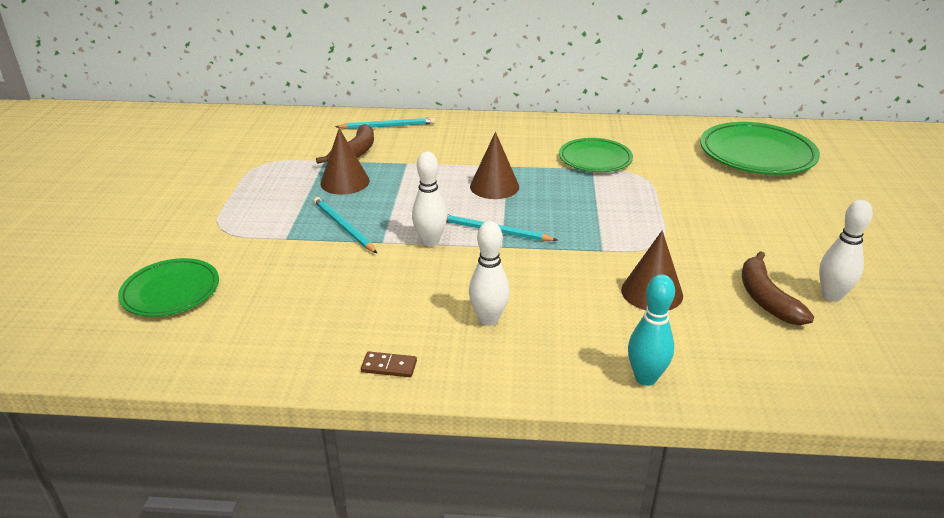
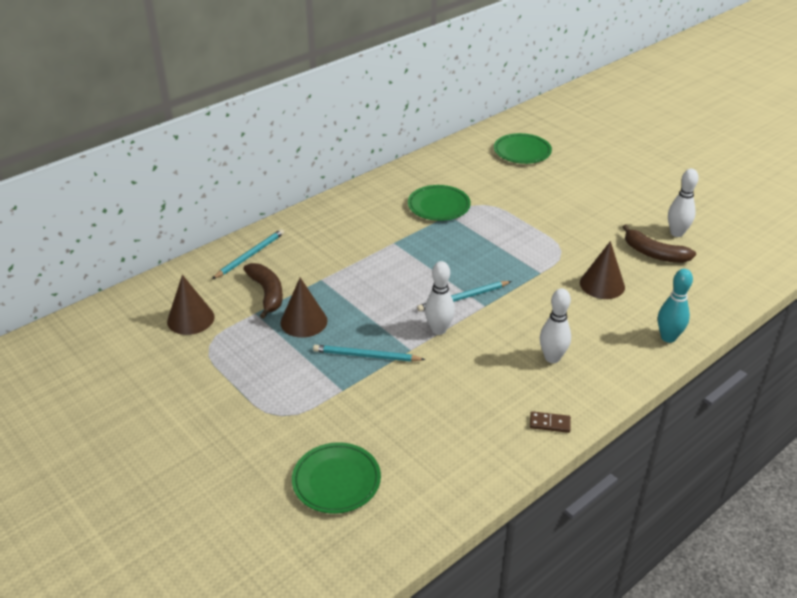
camera: 45 degrees left, 5 degrees up
brown domino [361,351,417,377] -> brown domino turned 45 degrees clockwise [530,411,571,433]
brown cone [470,132,519,199] -> brown cone moved to [167,275,215,335]
green plate [700,122,820,175] -> green plate [494,133,552,164], size x0.64

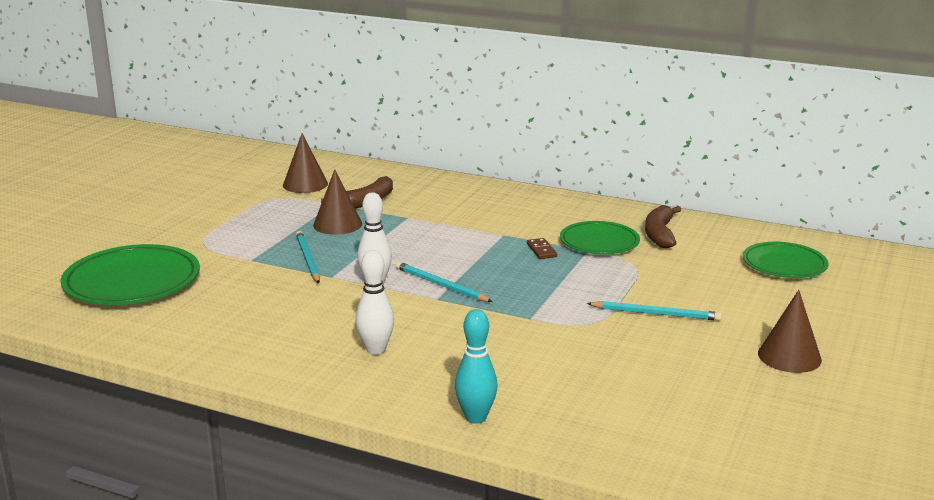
camera: 65 degrees right, 15 degrees down
turquoise pencil [212,229,284,279] -> turquoise pencil moved to [587,301,722,321]
green plate [292,442,381,514] -> green plate [60,244,200,305], size x1.56
brown domino [530,411,571,433] -> brown domino moved to [527,238,557,259]
brown cone [580,241,625,299] -> brown cone moved to [758,290,822,373]
brown banana [623,224,696,263] -> brown banana moved to [645,205,681,248]
white bowling pin [668,169,699,237] -> none

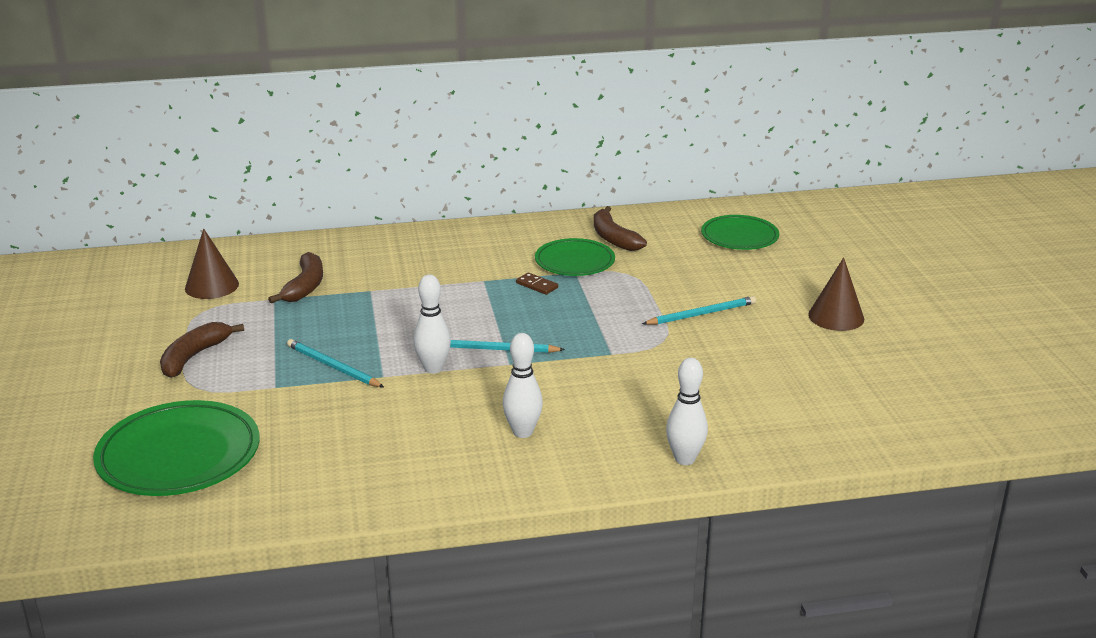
camera: 35 degrees left, 5 degrees up
brown cone [313,170,362,235] -> none
turquoise bowling pin [455,309,498,424] -> white bowling pin [666,358,708,465]
none -> brown banana [160,322,244,378]

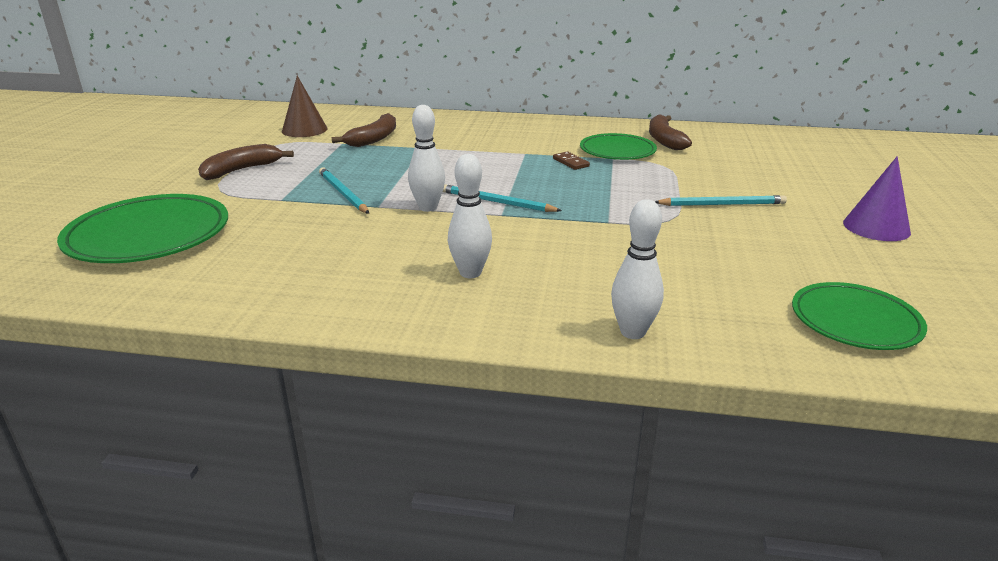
camera: 20 degrees right, 0 degrees up
green plate [701,215,779,250] -> green plate moved to [792,282,927,350]
brown cone [808,257,864,331] -> purple cone [843,156,911,241]

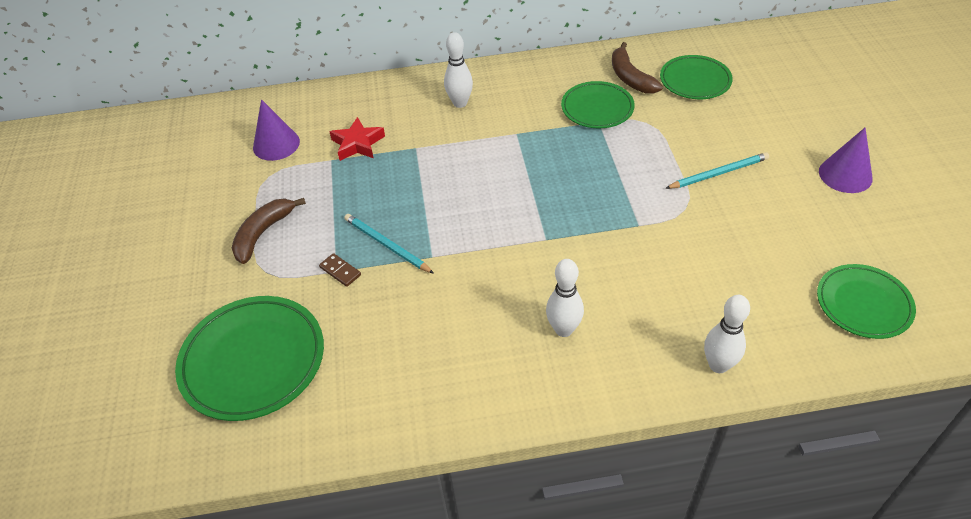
camera: 15 degrees left, 20 degrees up
brown cone [282,76,327,137] -> purple cone [253,99,300,161]
brown banana [332,113,396,147] -> red star [329,117,385,161]
white bowling pin [408,105,445,212] -> white bowling pin moved to [444,32,473,108]
turquoise pencil [443,184,562,212] -> none
brown domino [553,152,590,170] -> brown domino moved to [319,253,361,287]
none -> green plate [660,55,733,99]

